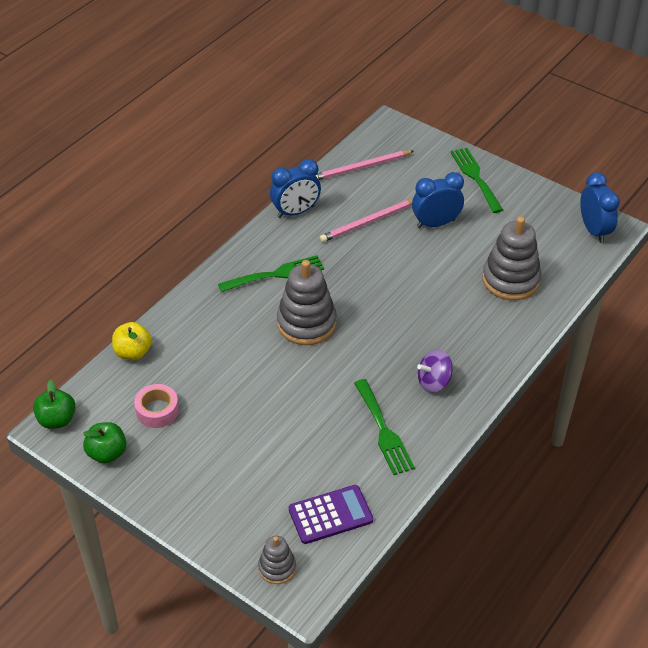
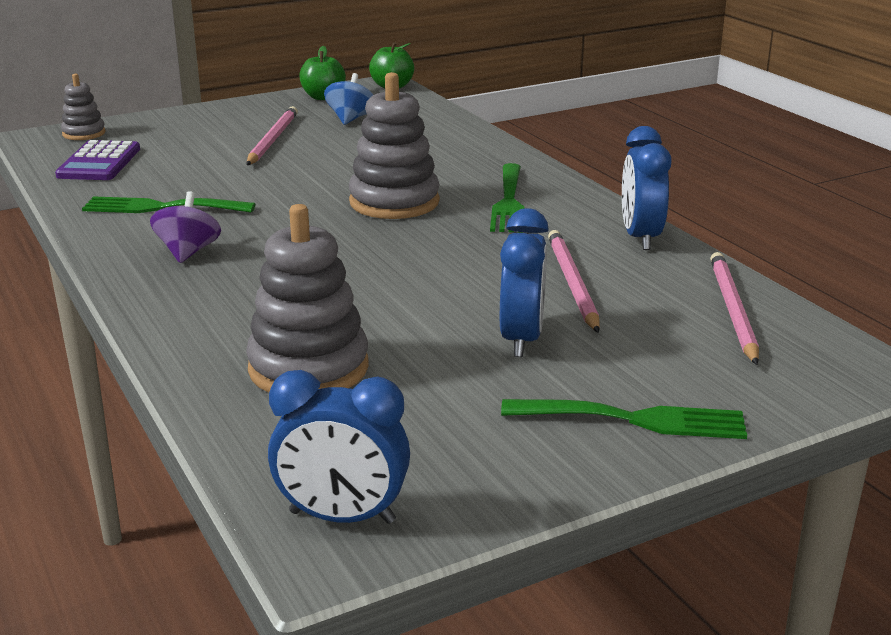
camera: 115 degrees right, 20 degrees down
yellow apple [112,322,152,360] -> none
pink tape [134,384,179,428] -> blue spinning top [324,73,373,125]
none -> pink pencil [246,106,298,165]

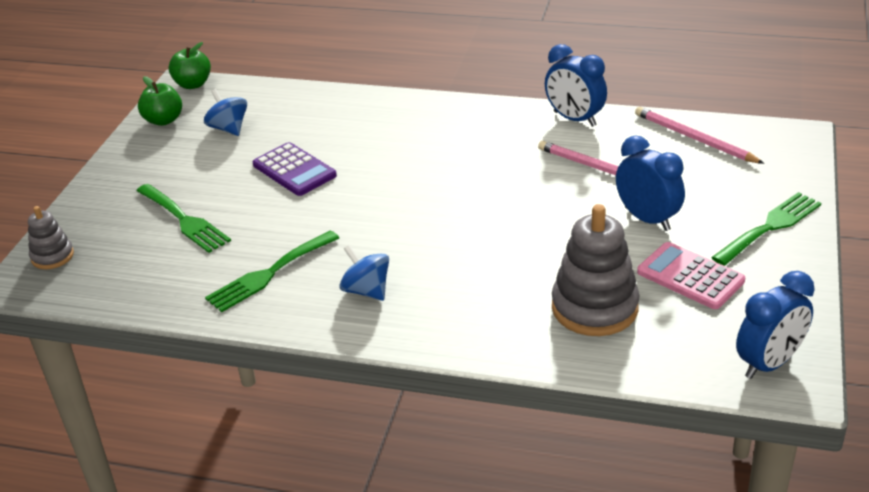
camera: 45 degrees left, 10 degrees up
purple calculator [55,140,140,180] -> purple calculator moved to [253,142,337,196]
purple spinning top [150,191,221,263] -> blue spinning top [339,245,389,301]
pink pencil [246,106,298,165] -> none
grey stacking toy [349,72,440,219] -> none
green fork [490,163,524,233] -> green fork moved to [136,184,231,253]
none -> pink calculator [637,242,745,309]

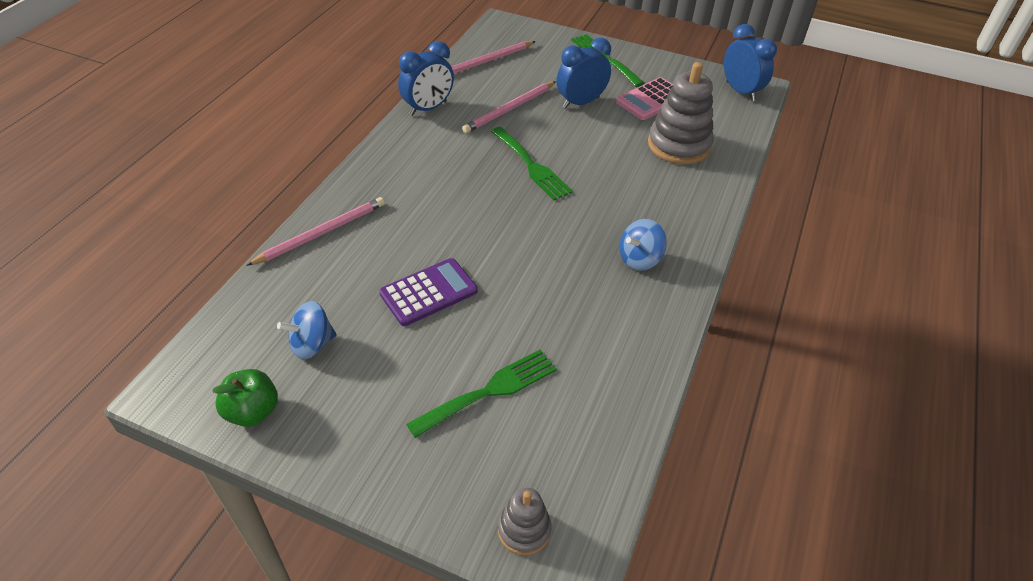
camera: 85 degrees left, 10 degrees up
green apple [169,42,211,89] -> none
green fork [205,231,339,312] -> green fork moved to [491,127,573,201]
none -> pink pencil [246,197,385,266]

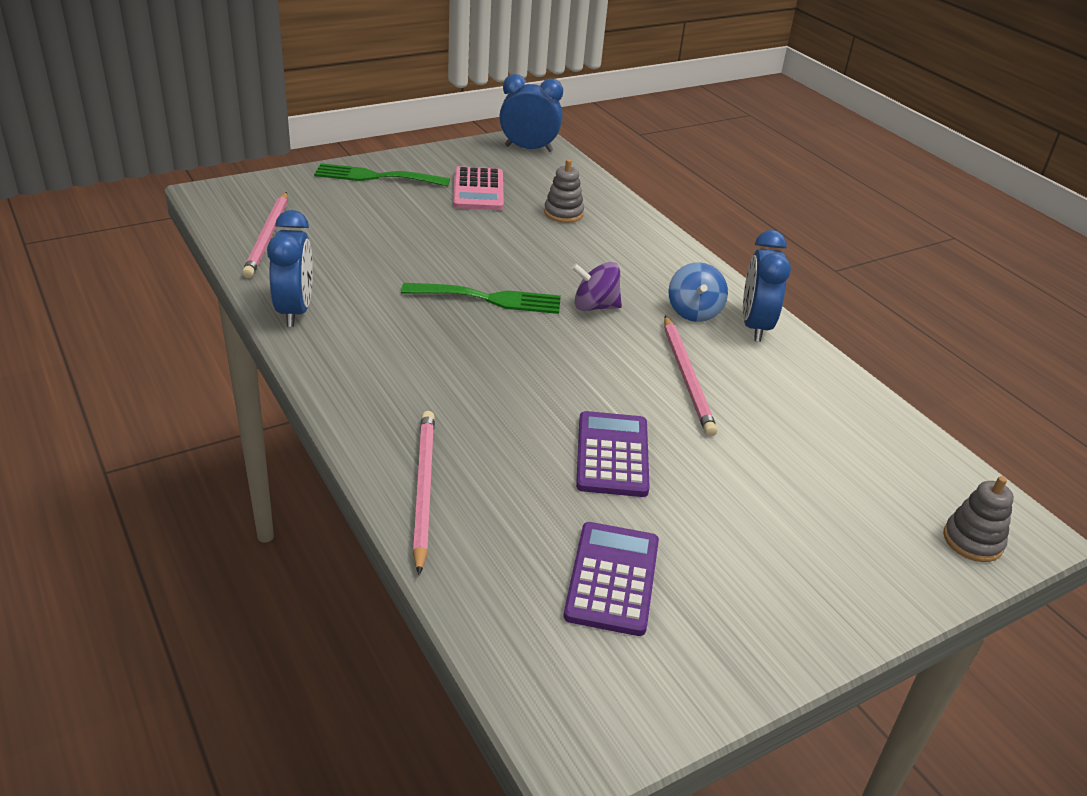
camera: 55 degrees left, 10 degrees down
green apple [212,369,278,427] -> none
blue spinning top [277,301,337,360] -> purple calculator [564,522,659,636]
green fork [406,350,557,438] -> none
pink pencil [462,81,556,133] -> pink pencil moved to [664,316,717,436]
blue clock [557,38,611,109] -> blue clock moved to [743,230,791,342]
grey stacking toy [648,62,714,164] -> grey stacking toy [544,159,584,223], size x0.54
none -> purple spinning top [572,262,622,311]

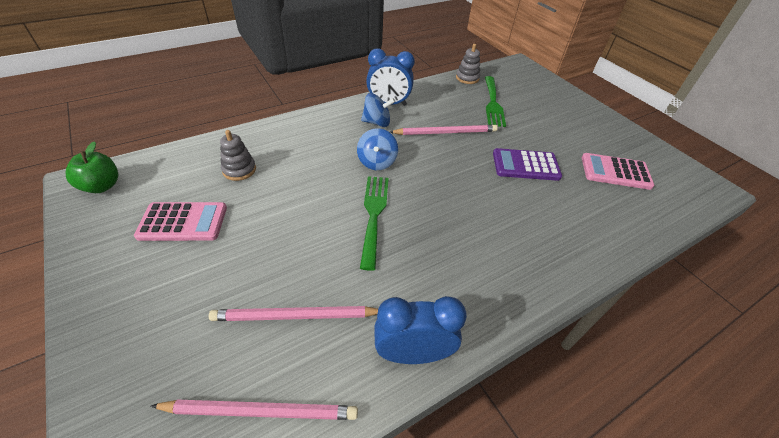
camera: 90 degrees left, 10 degrees up
green fork [314,163,450,186] -> green fork moved to [485,76,506,127]
pink pencil [413,411,435,575] -> pink pencil moved to [209,306,378,321]
blue clock [499,74,563,152] -> green apple [66,141,118,193]
purple calculator [564,522,659,636] -> pink calculator [582,153,655,190]
purple spinning top [572,262,622,311] -> blue spinning top [357,128,398,170]
grey stacking toy [943,476,1014,562] -> grey stacking toy moved to [456,44,480,84]

